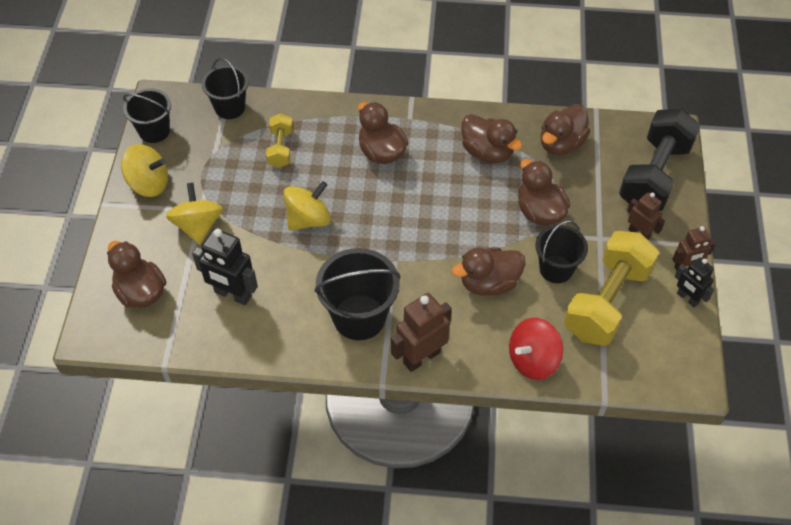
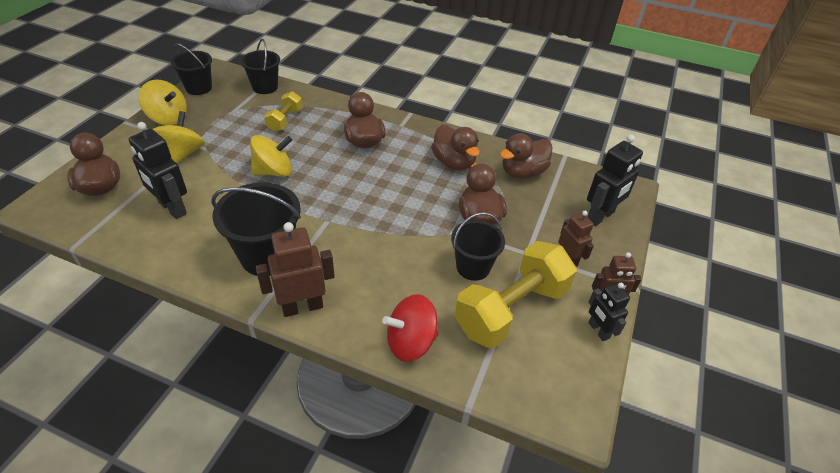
camera: 15 degrees right, 10 degrees down
brown duck [452,248,526,296] -> none
black dumbbell [619,109,700,211] -> black robot [587,135,643,226]

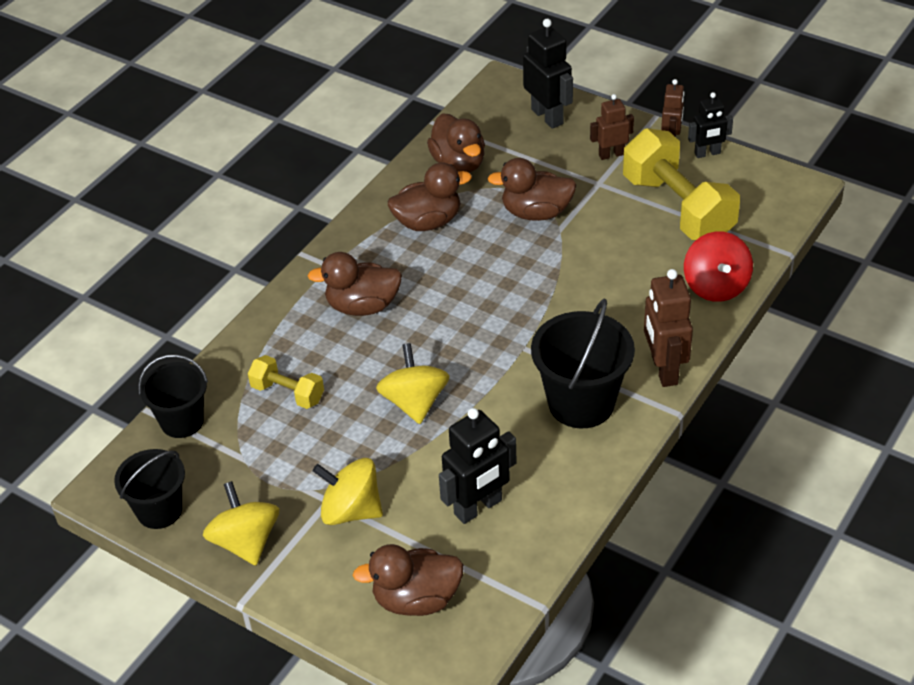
camera: 75 degrees left, 0 degrees up
yellow spinning top [139,80,187,125] -> yellow spinning top turned 60 degrees counterclockwise [203,481,279,566]
black bucket [451,212,505,281] -> none

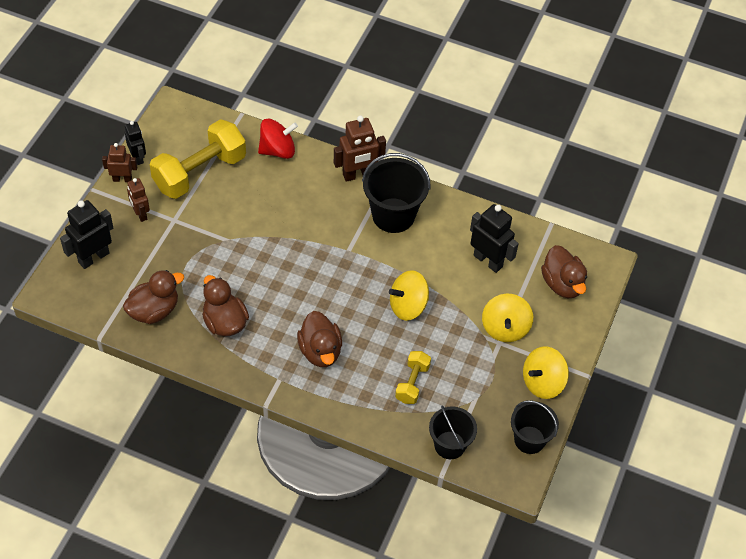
camera: 105 degrees left, 10 degrees up
brown duck [488,158,577,221] -> none

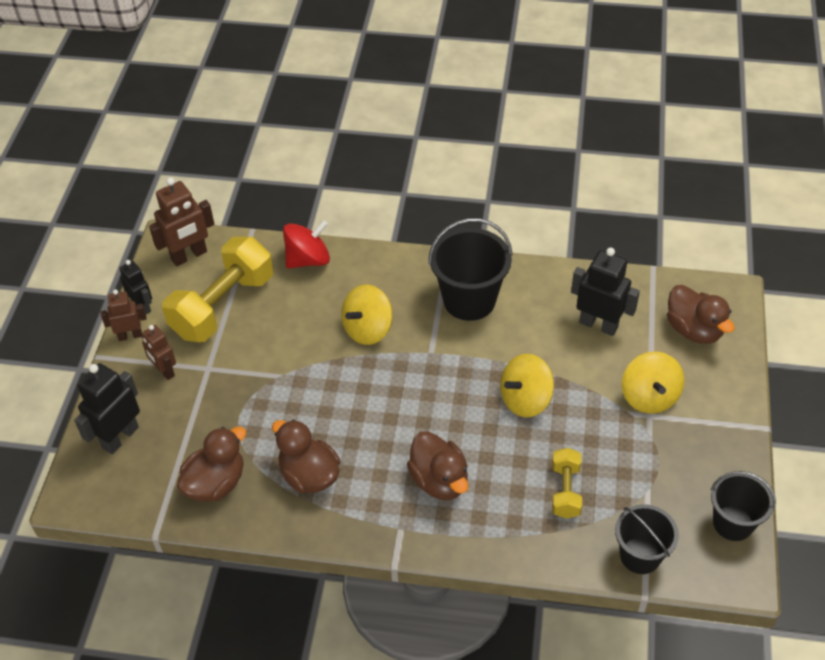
camera: 10 degrees left, 5 degrees down
brown robot [334,115,386,182] -> brown robot moved to [149,178,214,266]
yellow spinning top [523,346,569,399] -> yellow spinning top moved to [341,285,392,345]

